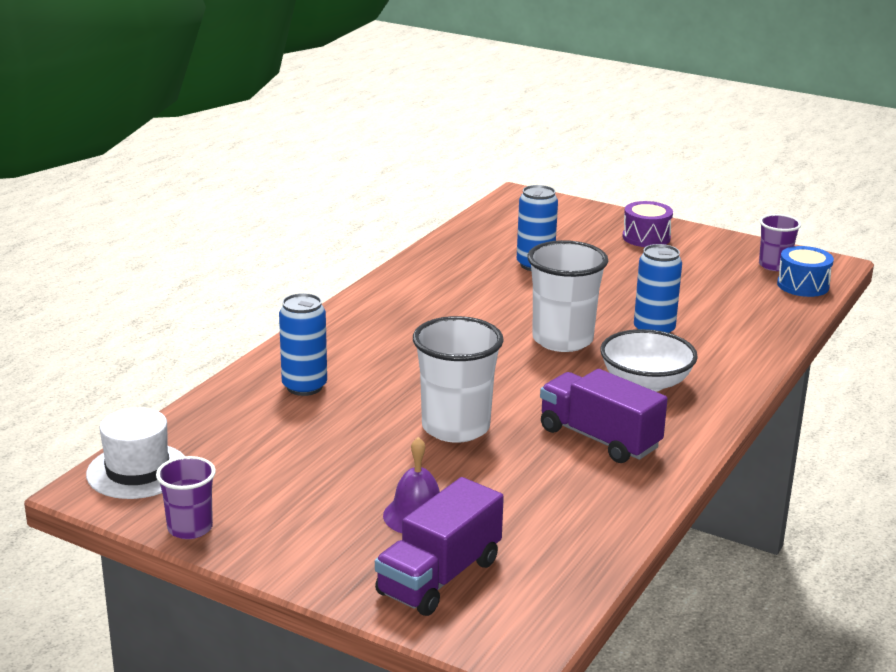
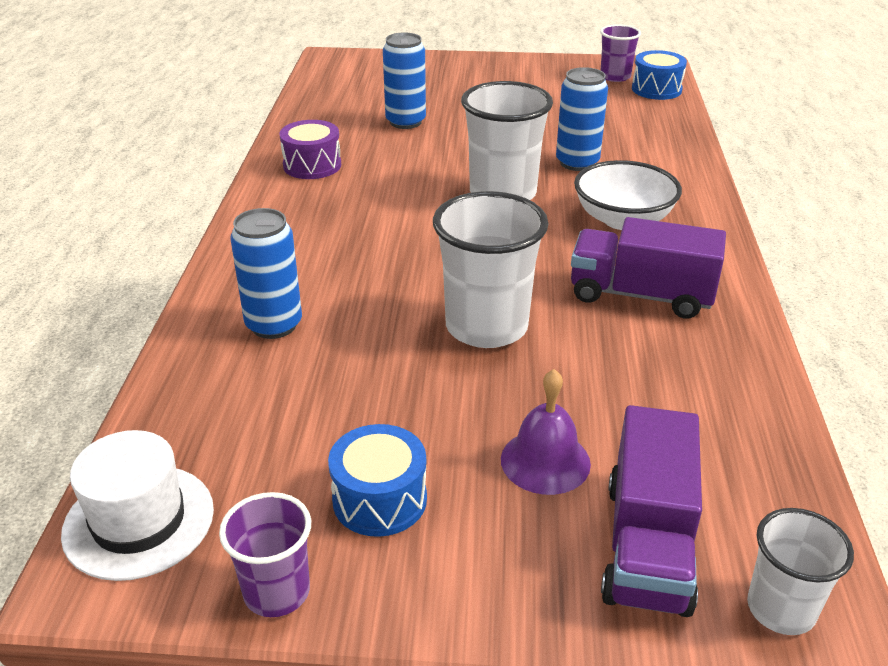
camera: 25 degrees left, 10 degrees up
purple drum [623,201,673,247] -> purple drum moved to [279,120,341,179]
none -> blue drum [328,424,427,537]
none -> white cup [747,508,854,635]

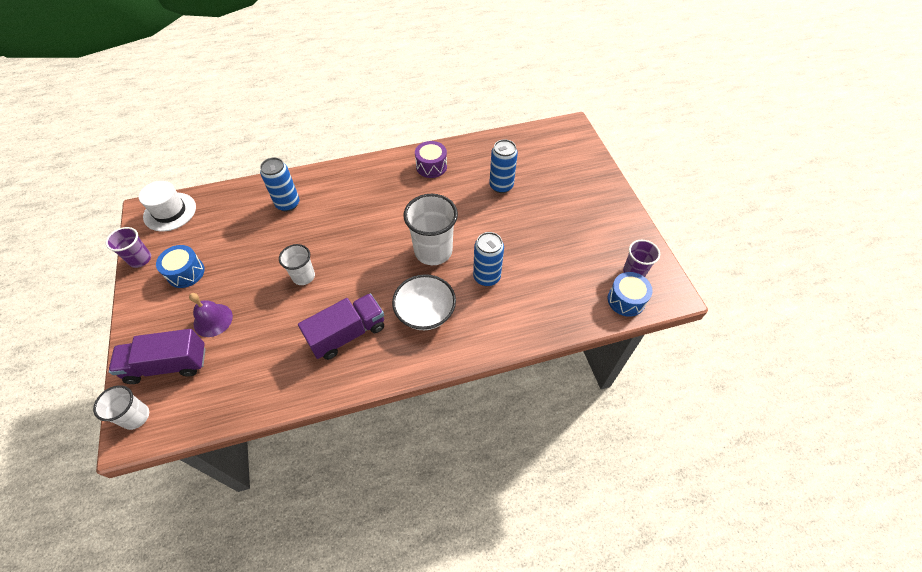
camera: 70 degrees right, 20 degrees up
white cup [433,191,549,348] -> white cup [279,244,315,285], size x0.58
purple truck [571,217,726,318] -> purple truck turned 60 degrees clockwise [298,293,384,360]

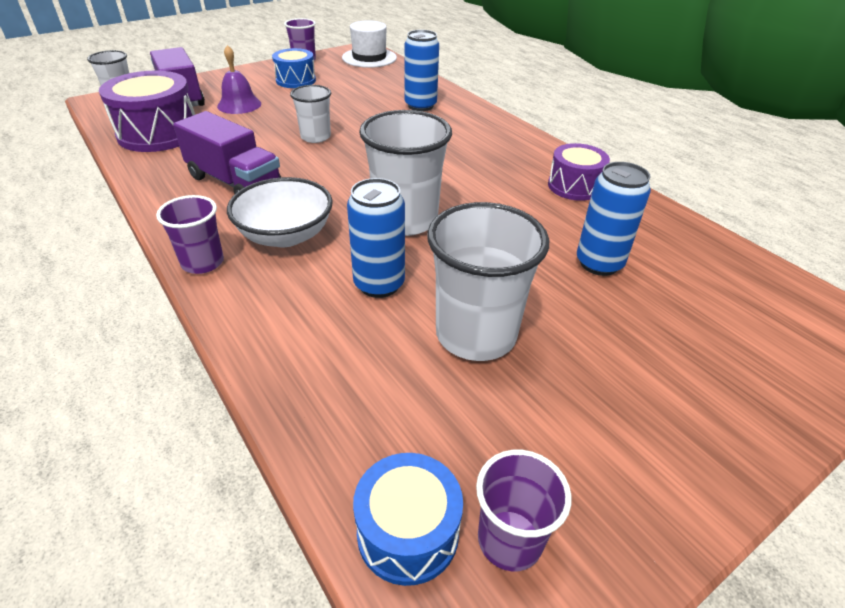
camera: 70 degrees right, 15 degrees down
none -> purple drum [99,71,195,152]
none -> purple cup [156,195,224,274]
none -> white cup [427,202,549,361]

